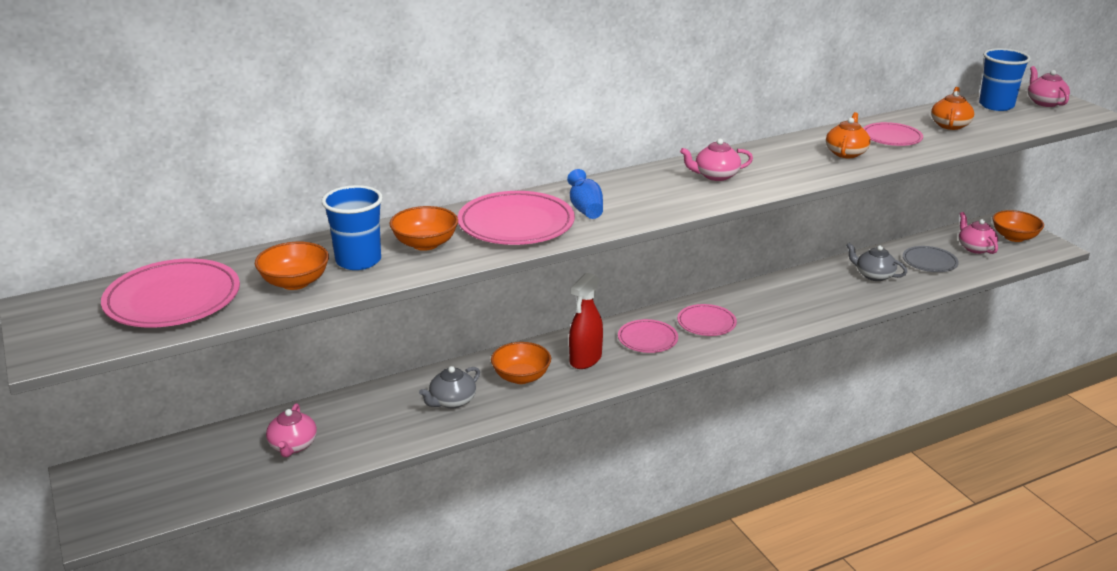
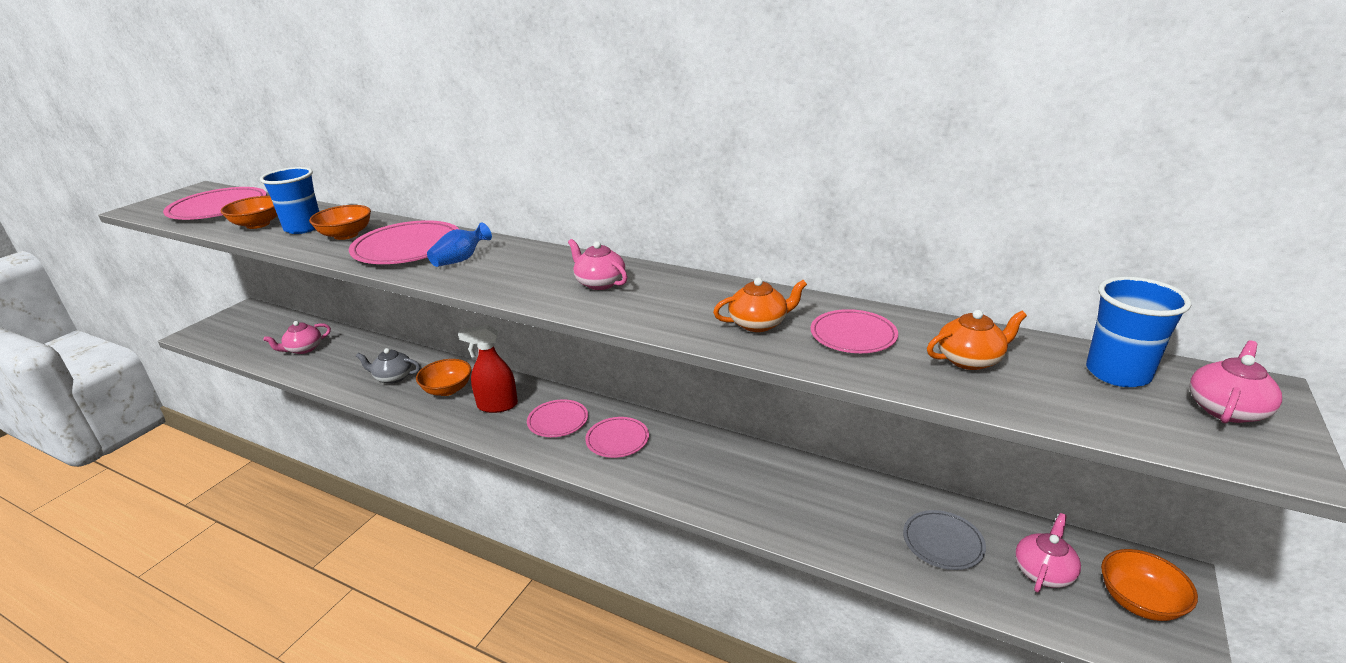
camera: 55 degrees right, 0 degrees up
grey teapot [846,243,907,281] -> none

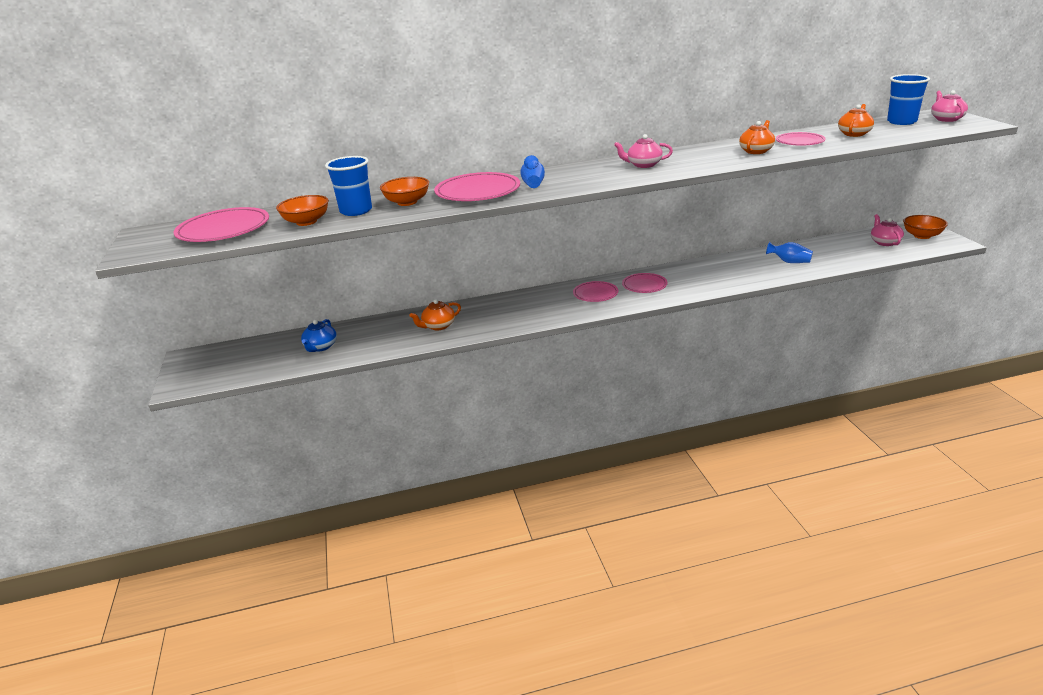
camera: 40 degrees left, 0 degrees up
pink teapot [263,321,331,354] -> blue teapot [301,319,337,352]
grey teapot [356,348,420,384] -> orange teapot [409,299,461,331]
orange bowl [416,359,471,396] -> none
red spray bottle [458,325,518,413] -> none
grey plate [903,510,986,570] -> none
none -> blue vase [766,242,813,263]

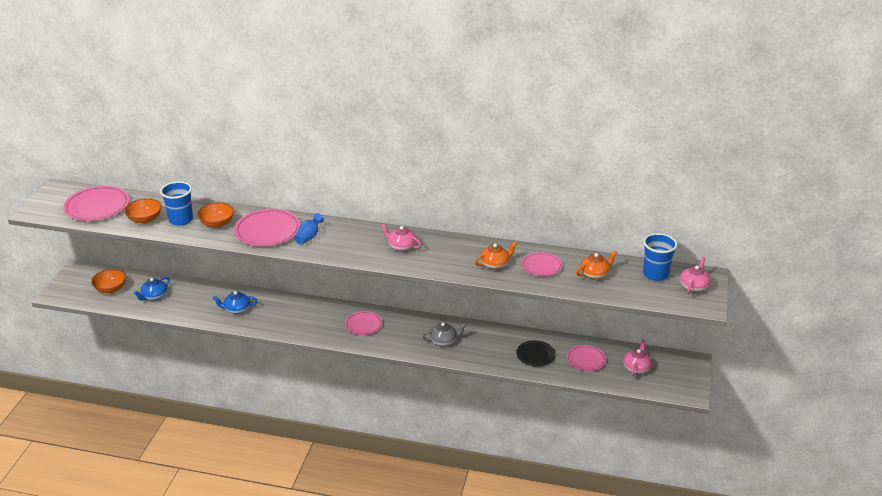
camera: 25 degrees right, 5 degrees up
orange teapot [409,299,461,331] -> blue teapot [213,291,258,314]
pink plate [622,273,668,293] -> pink plate moved to [567,345,606,371]
blue vase [766,242,813,263] -> black plate [516,340,555,366]
orange bowl [903,215,948,239] -> orange bowl moved to [91,269,126,293]
none -> grey teapot [422,322,466,346]

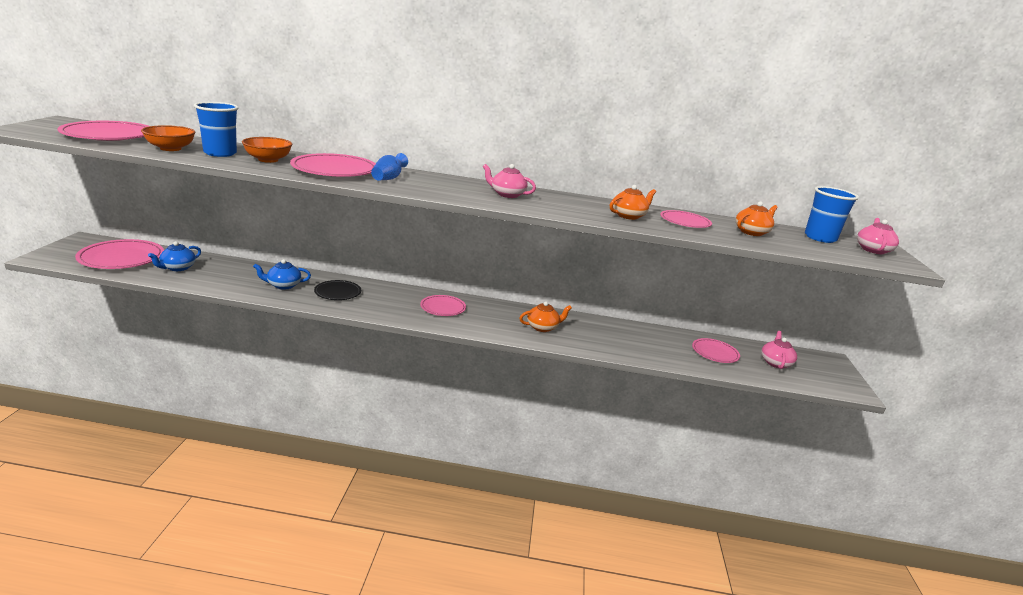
camera: 10 degrees left, 10 degrees down
orange bowl [91,269,126,293] -> pink plate [75,239,164,269]
grey teapot [422,322,466,346] -> orange teapot [519,301,572,332]
black plate [516,340,555,366] -> black plate moved to [314,280,361,300]

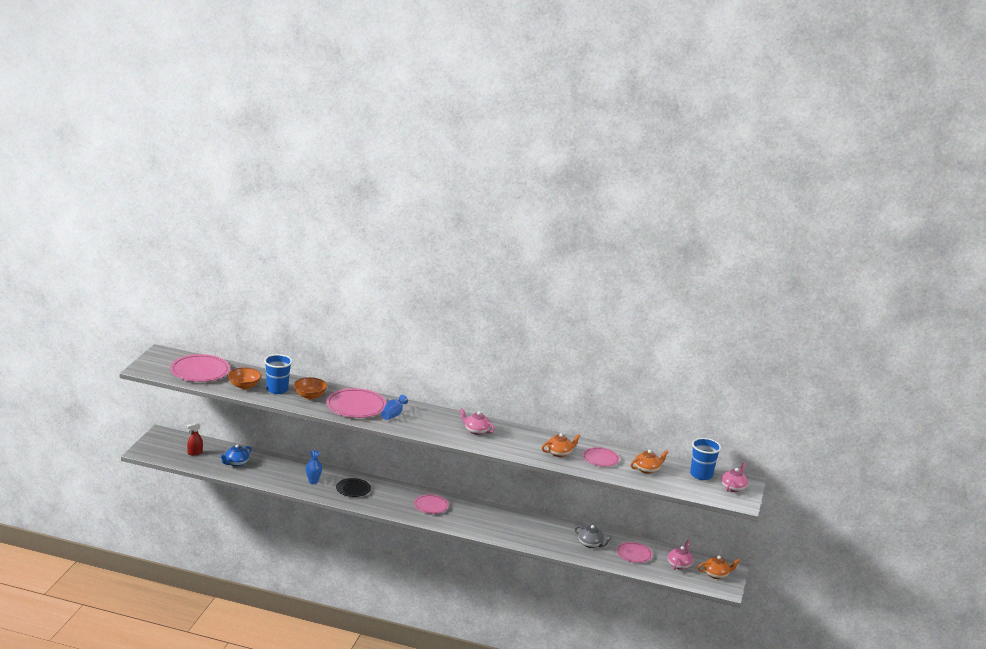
camera: 10 degrees right, 0 degrees up
pink plate [75,239,164,269] -> red spray bottle [187,423,203,456]
blue teapot [253,259,311,290] -> blue vase [306,450,322,484]
orange teapot [519,301,572,332] -> orange teapot moved to [698,556,740,579]
none -> grey teapot [574,525,611,548]

